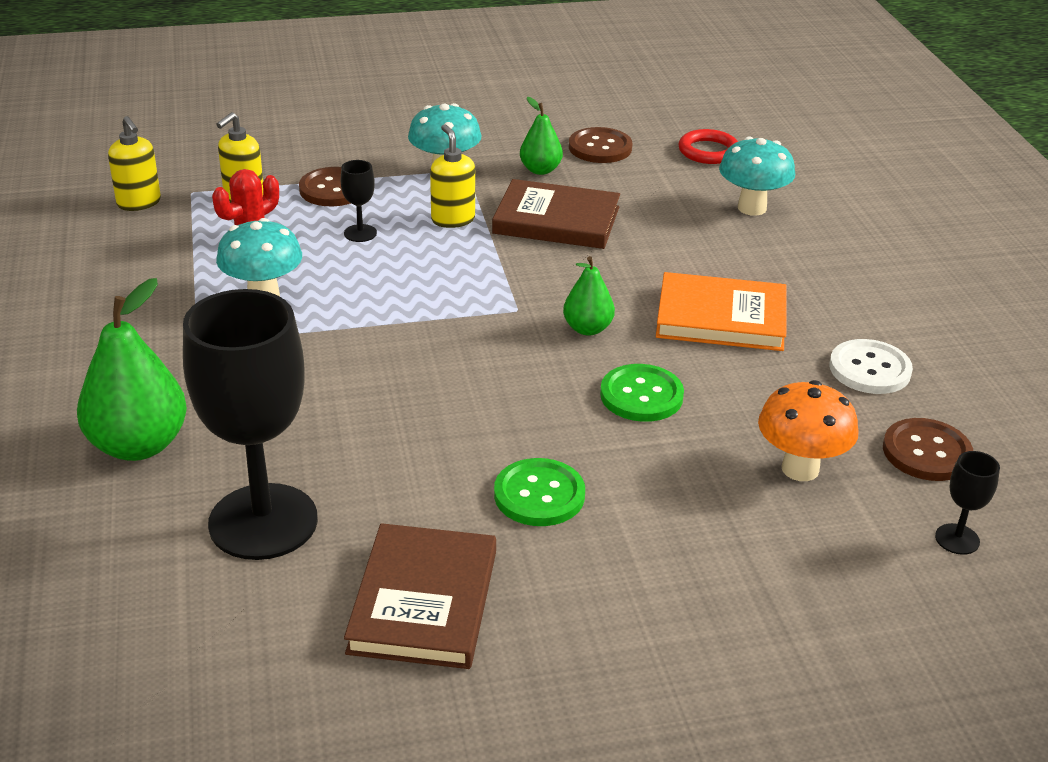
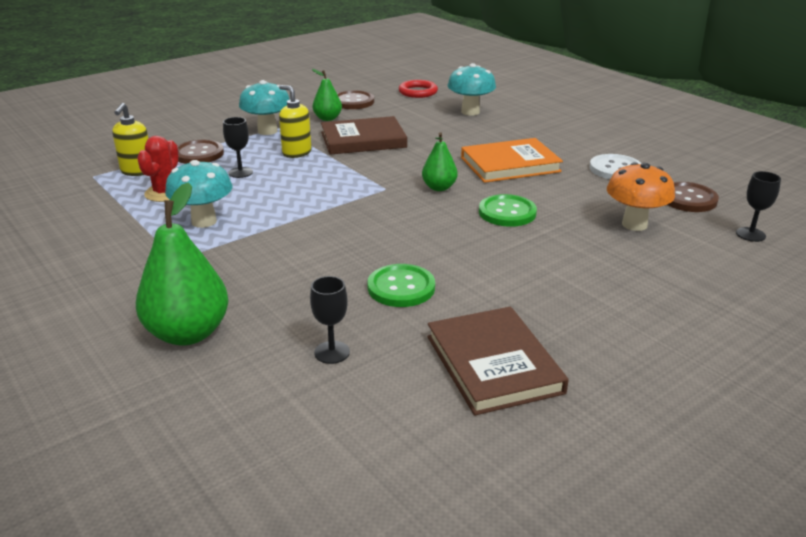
camera: 25 degrees left, 5 degrees down
yellow soap dispenser [108,116,161,211] -> none
black goblet [183,289,318,560] -> black goblet [310,276,350,364], size x0.40
green button [494,458,585,526] -> green button moved to [367,264,435,307]

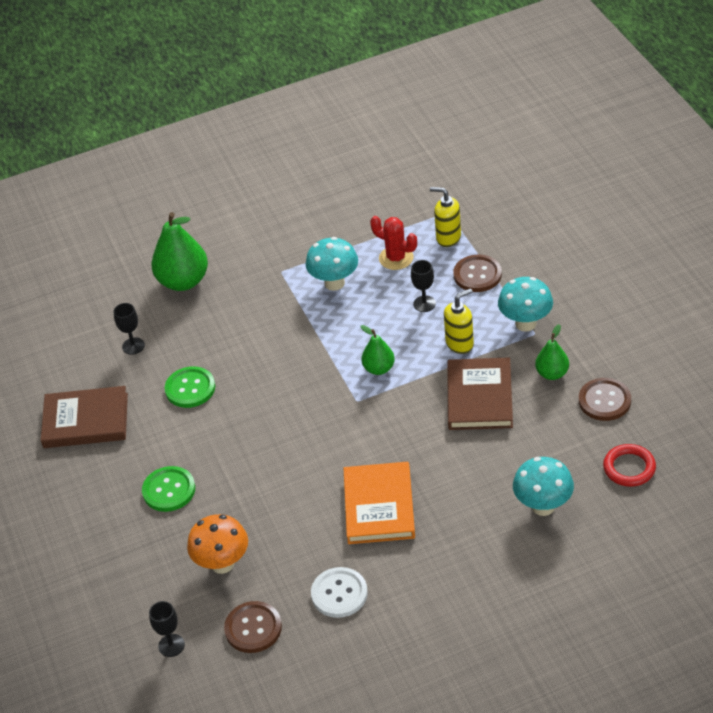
camera: 110 degrees right, 15 degrees up
green pear [422,132,458,191] -> green pear moved to [361,325,395,375]
green button [479,194,537,227] -> green button moved to [142,466,195,512]

